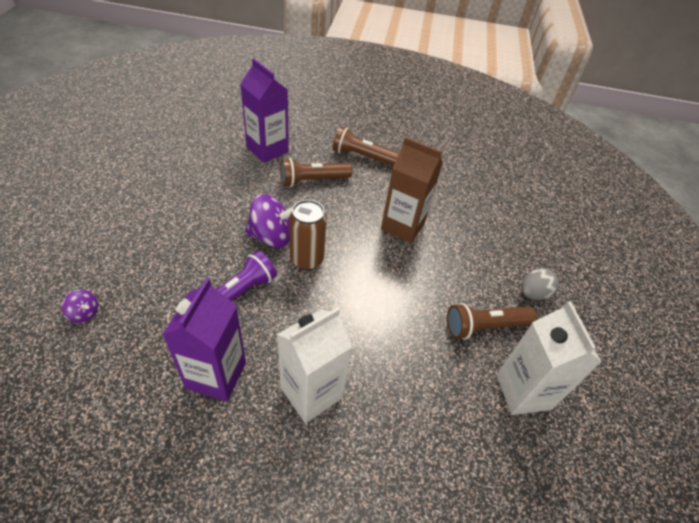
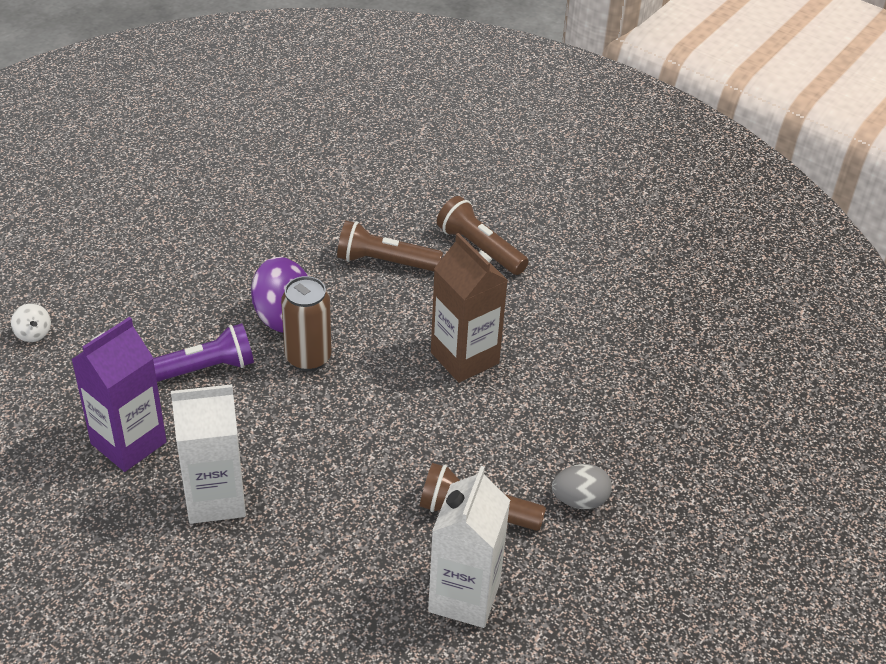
camera: 30 degrees right, 5 degrees down
purple spinning top [62,290,98,323] -> white spinning top [11,303,51,342]
purple carton [240,58,289,163] -> none

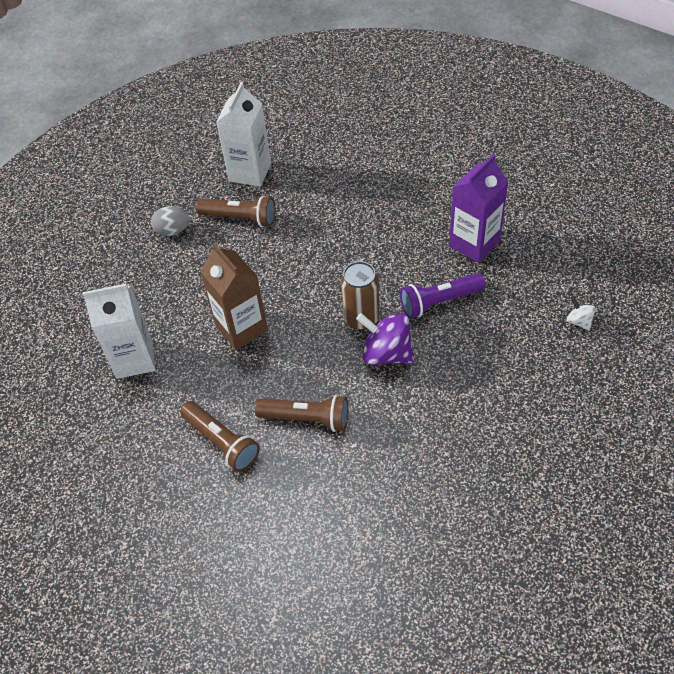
camera: 175 degrees left, 10 degrees up
white carton [171,384,246,524] -> white carton moved to [82,284,156,379]

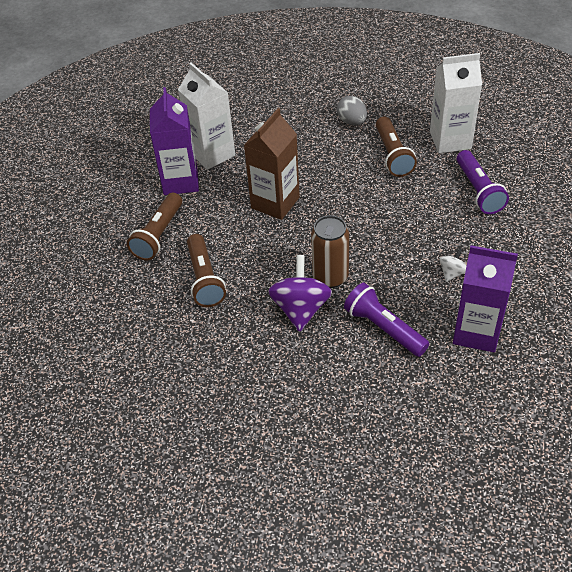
camera: 65 degrees right, 5 degrees down
white spinning top [567,298,596,331] -> white spinning top moved to [439,248,466,282]
none -> purple carton [150,87,199,195]
none -> purple flashlight [457,150,509,214]

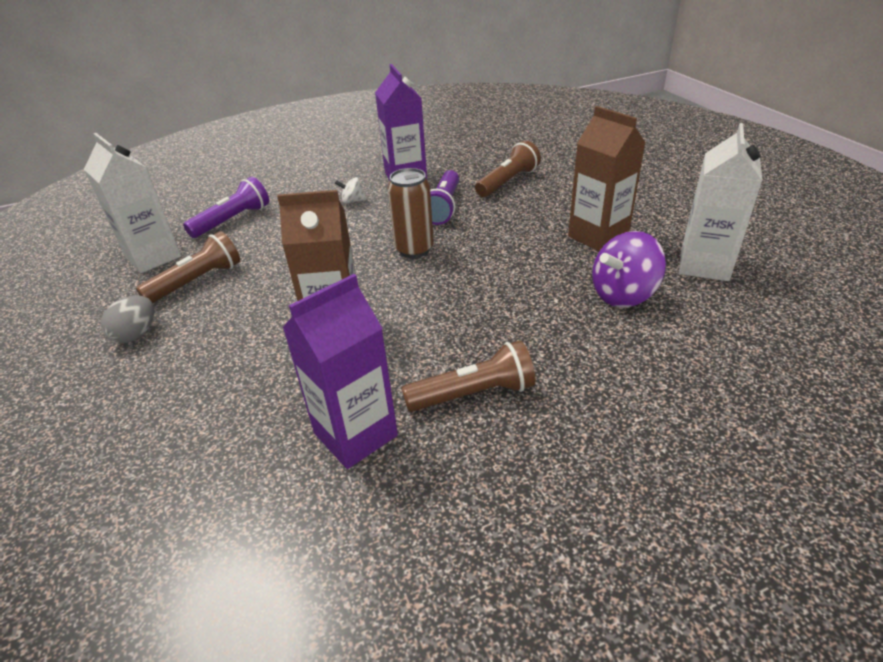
camera: 125 degrees left, 10 degrees down
white carton [178,62,235,170] -> white carton moved to [679,123,763,281]
brown flashlight [187,234,226,307] -> brown flashlight moved to [475,141,541,197]
purple spinning top [268,255,332,332] -> purple spinning top moved to [592,231,666,308]
none -> brown carton [568,106,646,251]

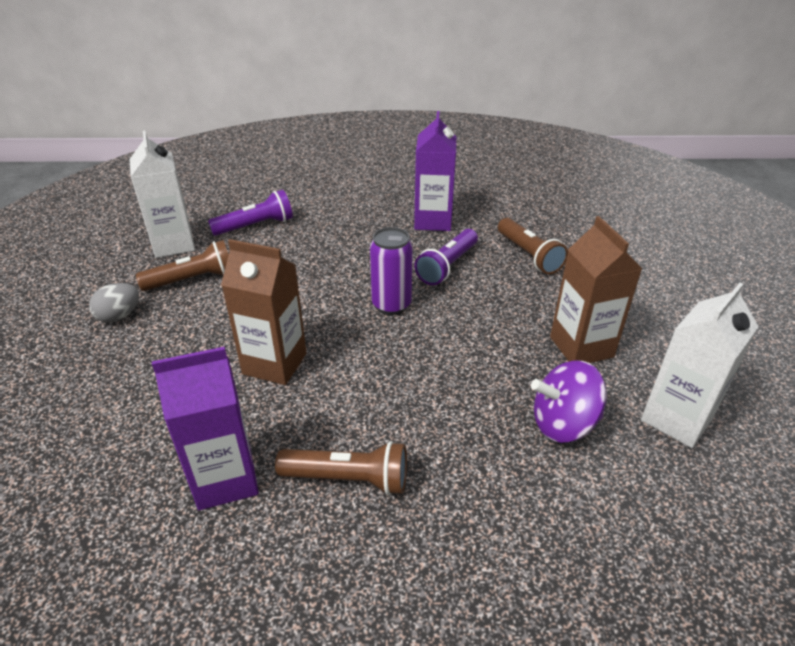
camera: 20 degrees right, 0 degrees up
white spinning top [335,177,367,204] -> none
brown can [387,168,434,258] -> purple can [370,227,413,315]
brown flashlight [475,141,541,197] -> brown flashlight turned 90 degrees clockwise [498,218,568,274]

